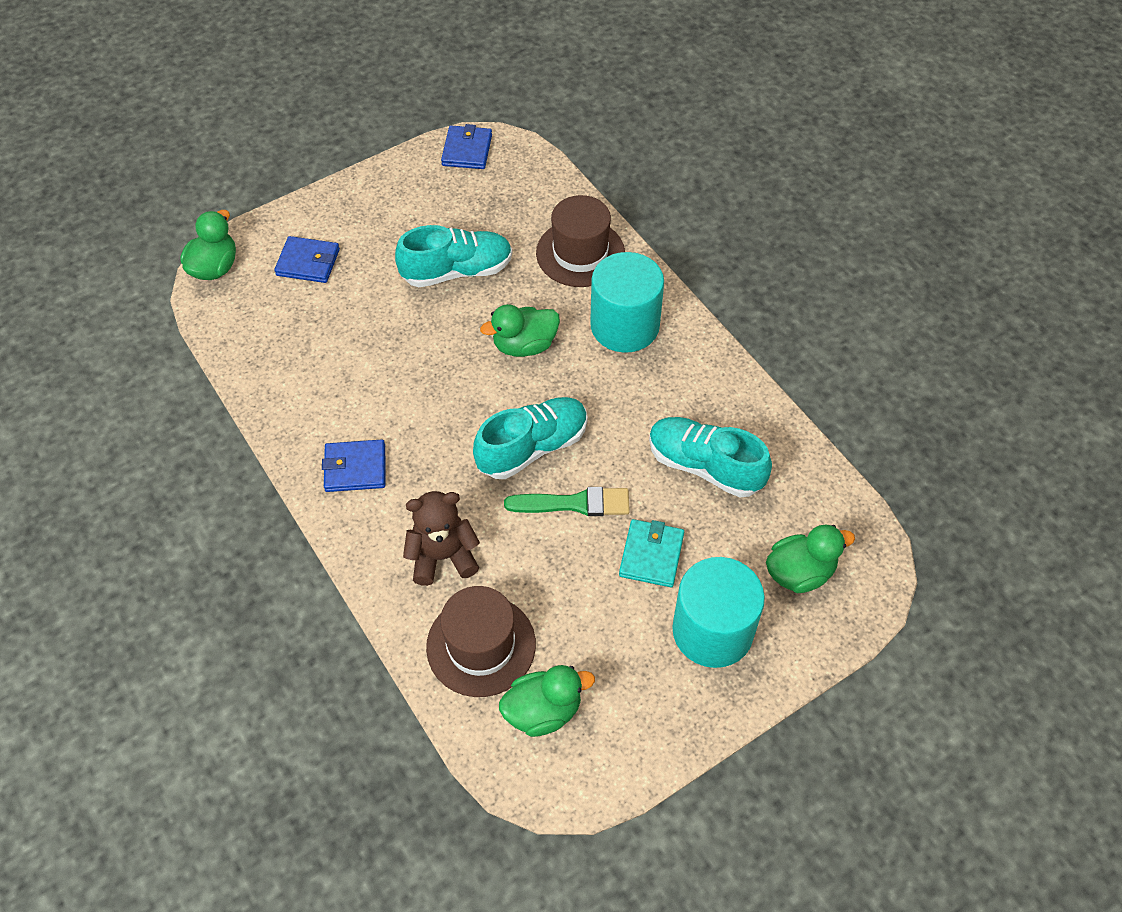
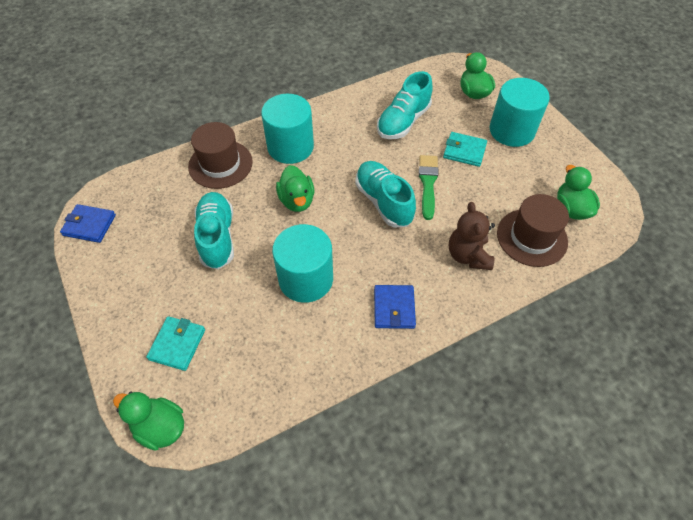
camera: 85 degrees left, 0 degrees up
blue wallet [274,236,340,283] -> turquoise wallet [146,316,205,371]
none -> turquoise cylinder [272,224,333,303]

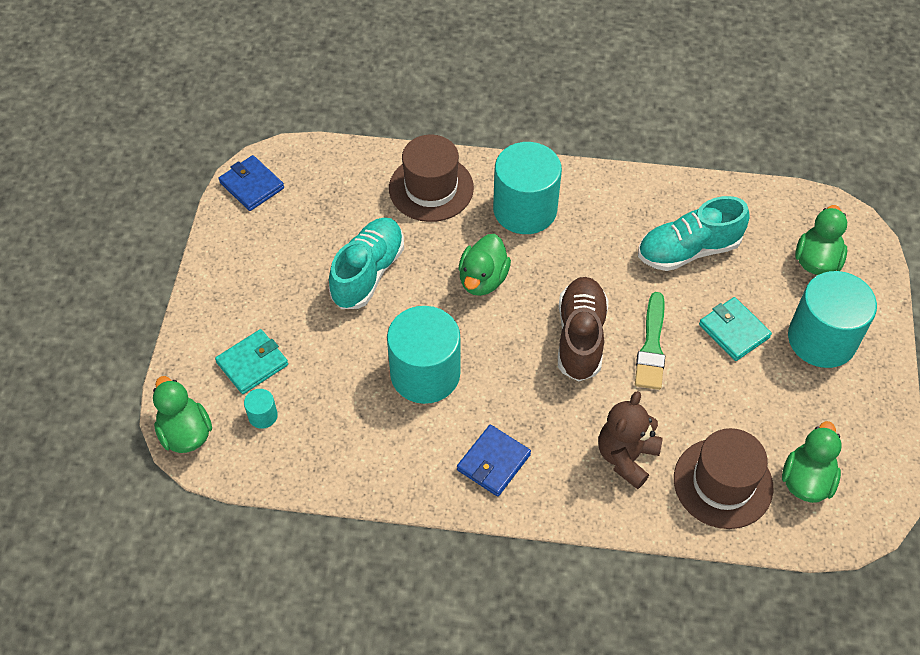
camera: 35 degrees right, 0 degrees up
turquoise shoe [355,161,416,228] -> brown shoe [558,277,609,382]
green brush [419,155,438,220] -> green brush turned 150 degrees clockwise [635,292,665,390]
none -> turquoise cylinder [244,389,278,429]

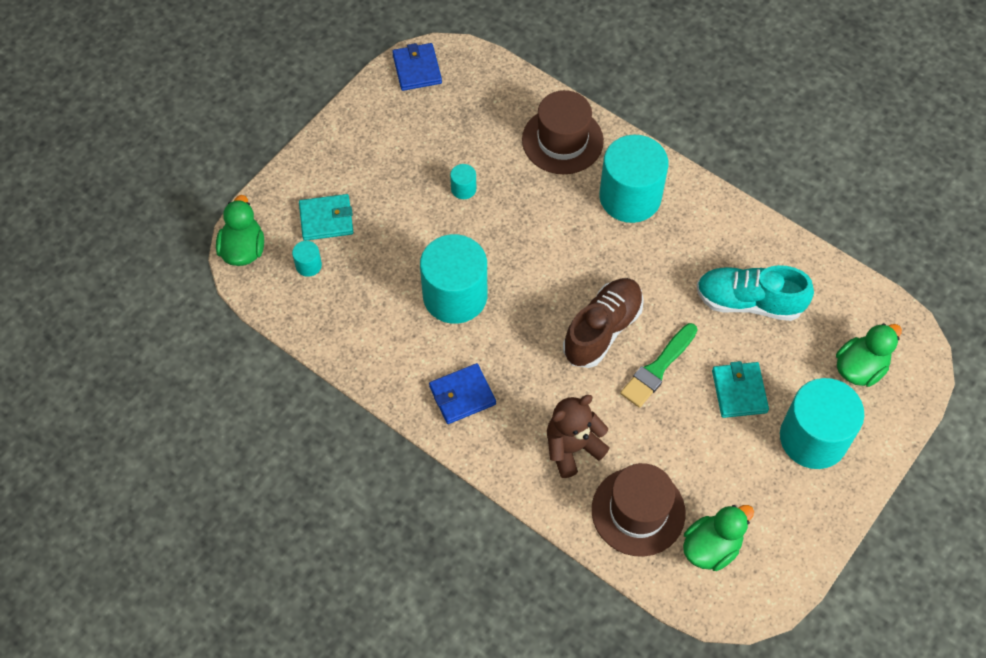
camera: 30 degrees right, 5 degrees up
turquoise shoe [329,217,404,309] -> turquoise cylinder [450,164,476,199]
green duck [458,234,511,296] -> none

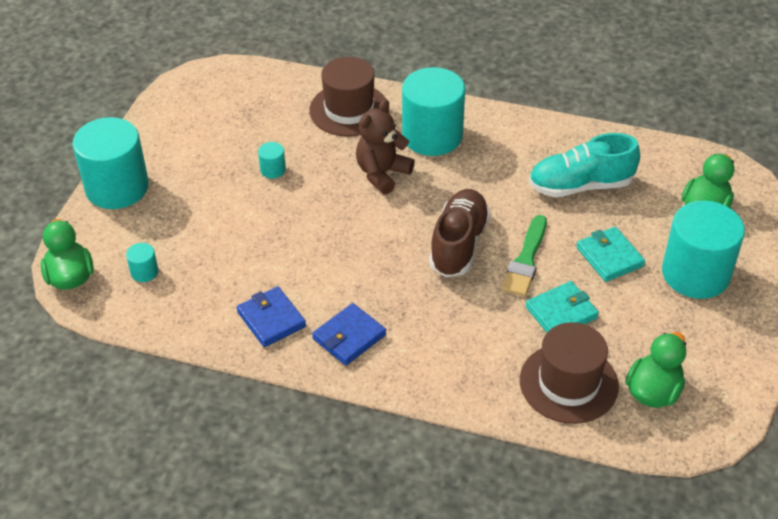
camera: 20 degrees left, 15 degrees down
turquoise wallet [299,194,353,241] -> turquoise wallet moved to [526,281,599,332]
blue wallet [392,43,442,91] -> blue wallet moved to [237,286,306,347]
turquoise cylinder [420,234,487,324] -> turquoise cylinder moved to [72,117,149,209]
brown teddy bear [547,395,609,478] -> brown teddy bear moved to [356,99,415,194]

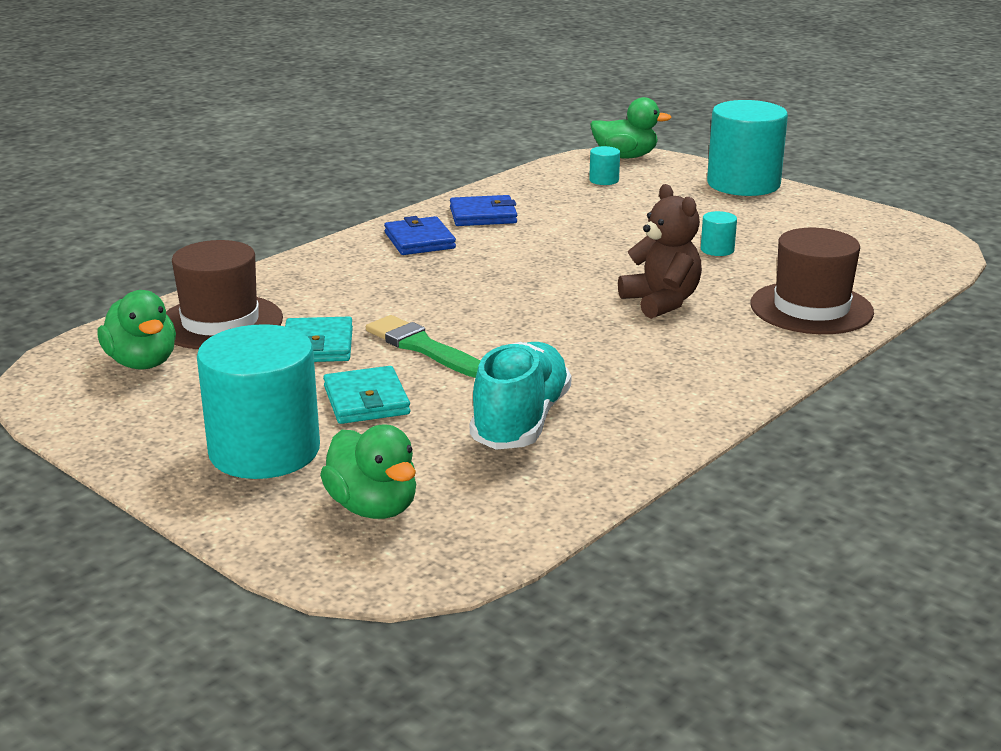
camera: 115 degrees right, 20 degrees down
turquoise cylinder [402,67,465,156] -> none
brown shoe [429,189,491,277] -> none
turquoise wallet [576,227,645,282] -> turquoise wallet turned 75 degrees clockwise [323,366,410,424]

